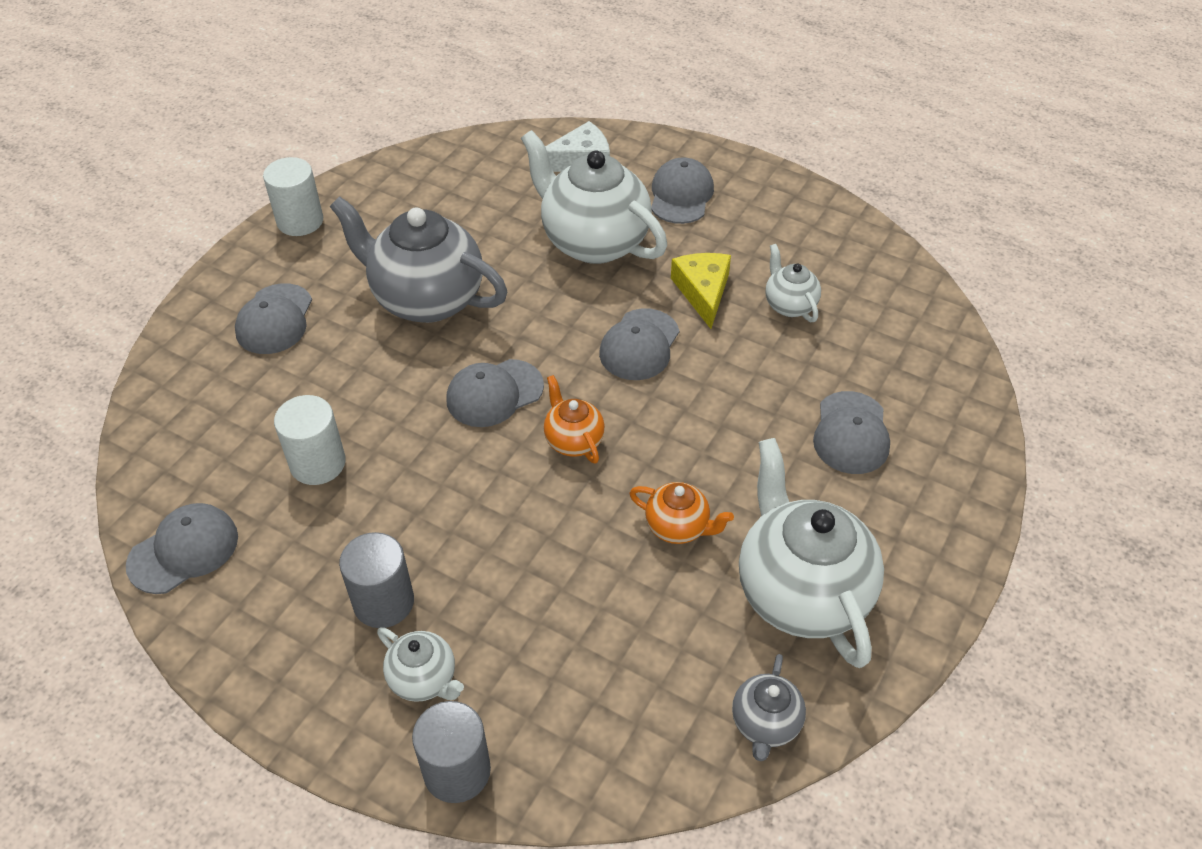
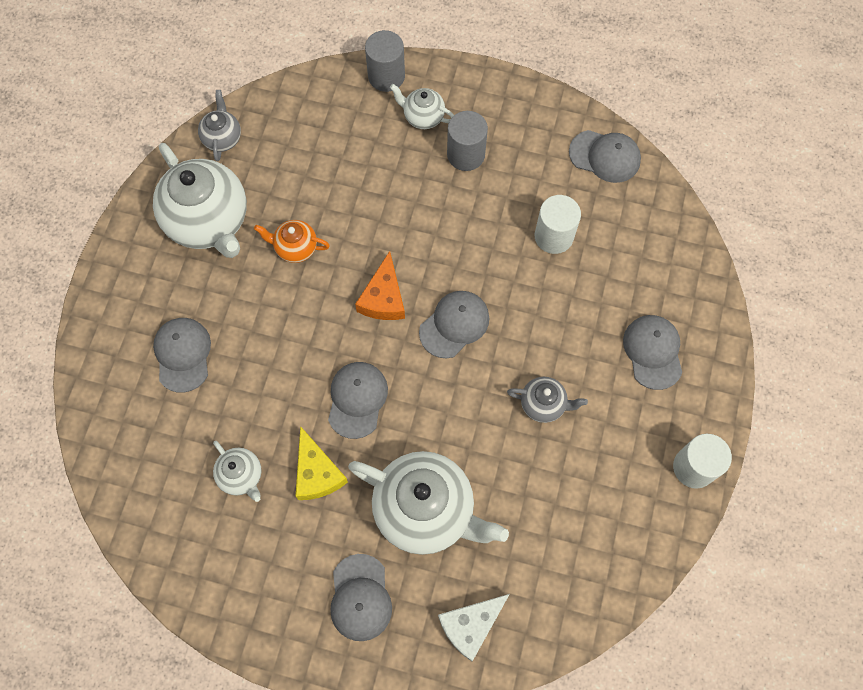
camera: 165 degrees right, 20 degrees up
grey cap [126,503,238,594] -> grey cap turned 105 degrees counterclockwise [569,130,641,183]
grey teapot [329,196,507,323] -> grey teapot [507,377,588,423], size x0.48
orange teapot [544,375,605,464] -> orange cheese [355,251,405,320]

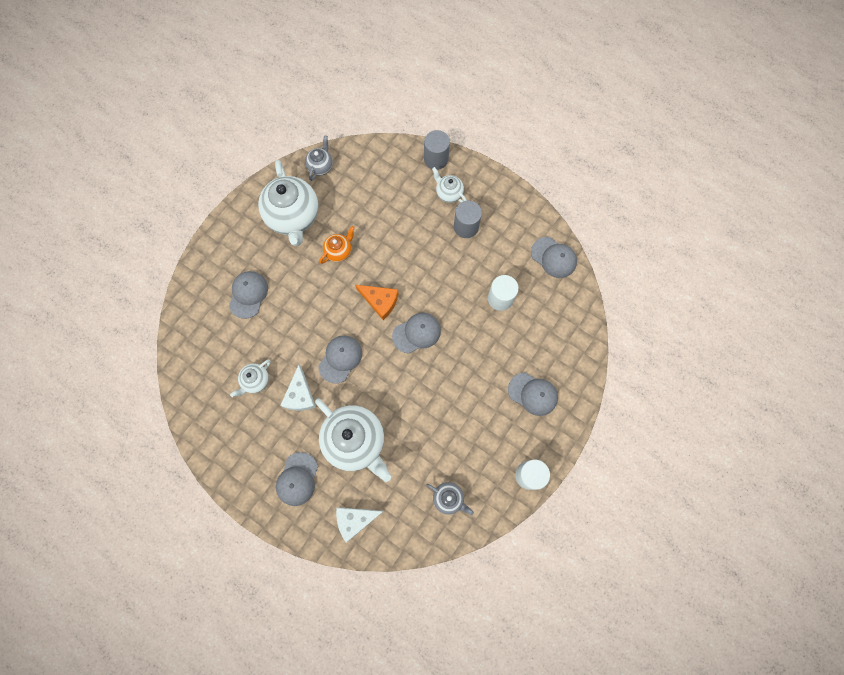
camera: 20 degrees right, 5 degrees up
white teapot [213,441,262,502] -> white teapot turned 60 degrees clockwise [230,360,271,397]
orange teapot [254,220,330,263] -> orange teapot turned 105 degrees clockwise [319,226,355,264]
yellow cheese [296,426,348,500] -> white cheese [280,365,316,411]
orange cheese [355,251,405,320] -> orange cheese turned 90 degrees counterclockwise [355,285,398,320]
grey teapot [507,377,588,423] -> grey teapot moved to [427,482,474,515]
grey cap [623,315,682,390] -> grey cap turned 105 degrees clockwise [508,373,558,416]

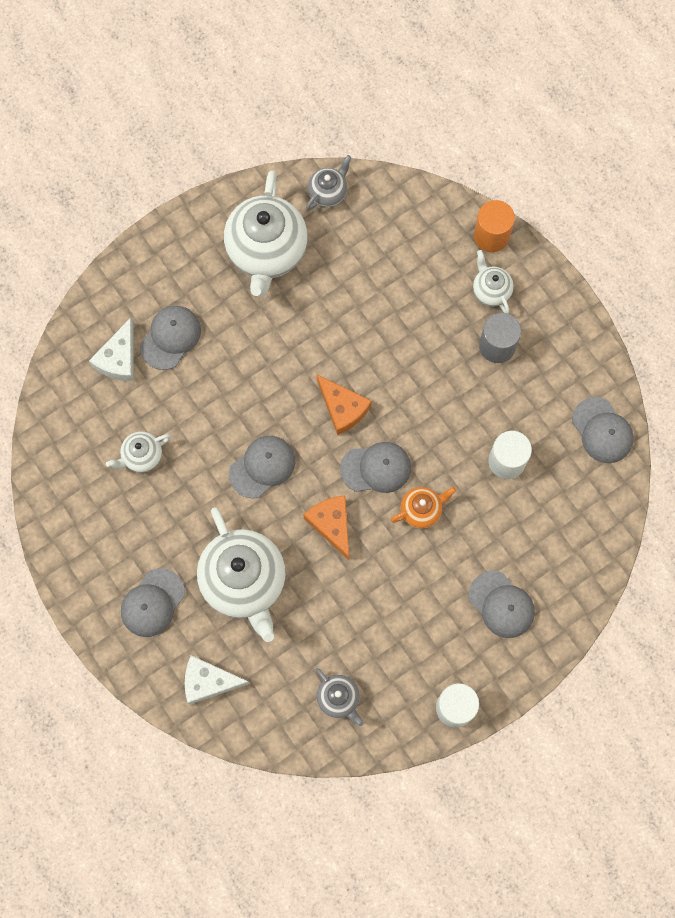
camera: 20 degrees right, 0 degrees up
white cheese [280,365,316,411] -> white cheese moved to [89,318,134,381]
orange teapot [319,226,355,264] -> orange teapot moved to [391,487,456,529]
grey cylinder [424,130,450,170] -> orange cylinder [474,200,515,252]
none -> orange cheese [303,495,349,560]

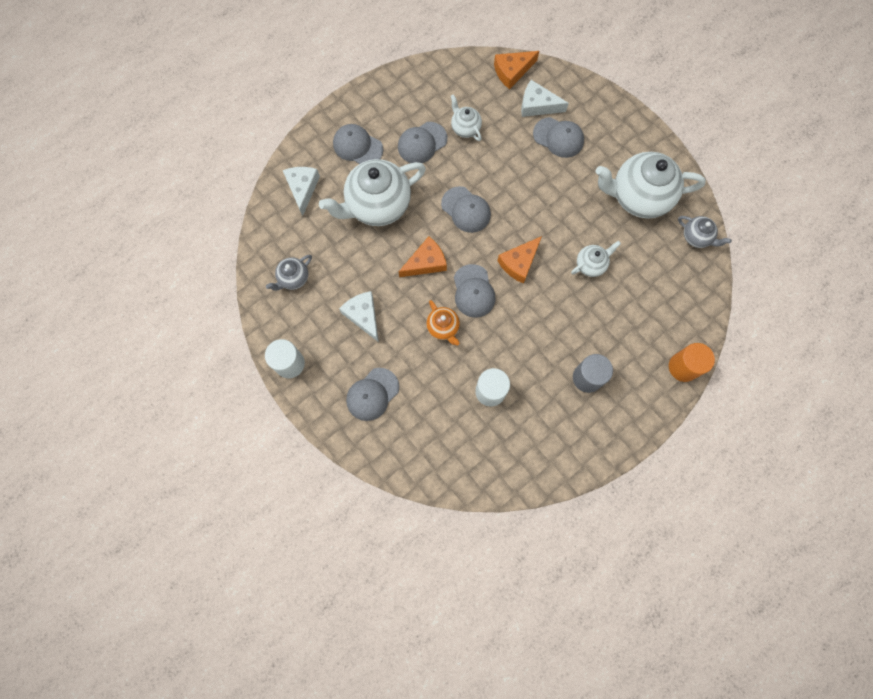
camera: 85 degrees right, 0 degrees up
white teapot [473,250,514,314] -> white teapot moved to [571,241,621,277]
grey cap [572,397,634,463] -> grey cap moved to [398,122,447,163]
none -> white cheese [339,291,379,342]
none -> orange cheese [494,51,539,89]

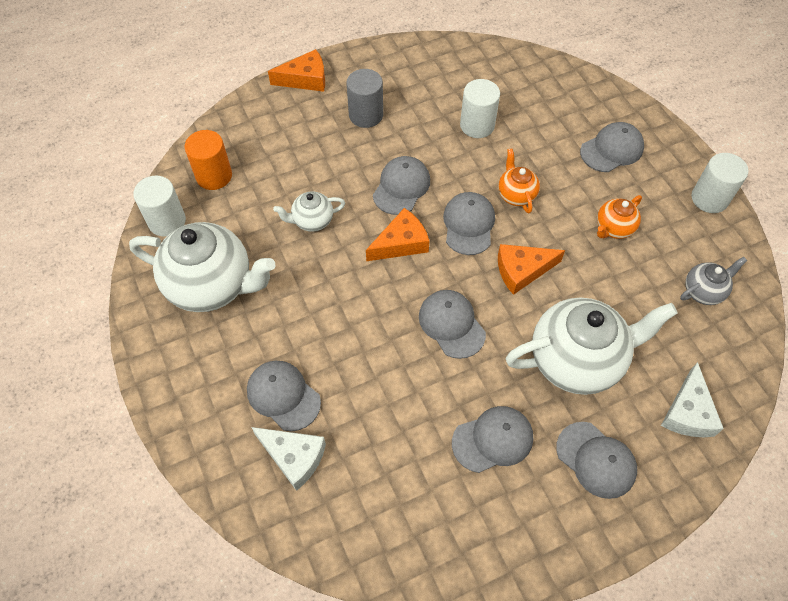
camera: 165 degrees left, 15 degrees down
white cheese [339,291,379,342] -> orange teapot [597,195,642,239]
white teapot [451,94,482,141] -> none
orange cheese [494,51,539,89] -> orange cheese moved to [268,49,325,92]
orange cylinder [669,343,715,382] -> orange cylinder moved to [184,130,232,190]
grey teapot [678,216,732,248] -> white cylinder [133,176,186,236]
none -> grey cap [373,156,430,215]

